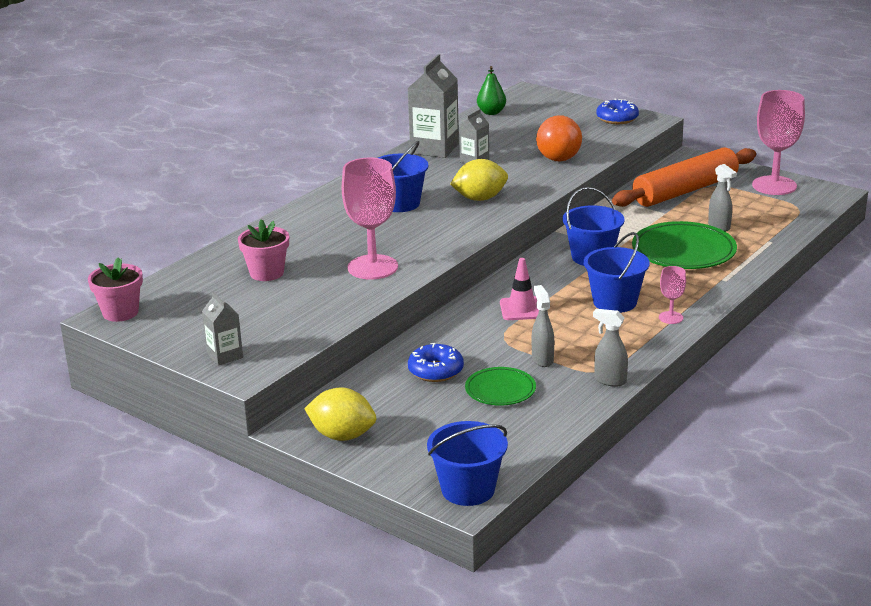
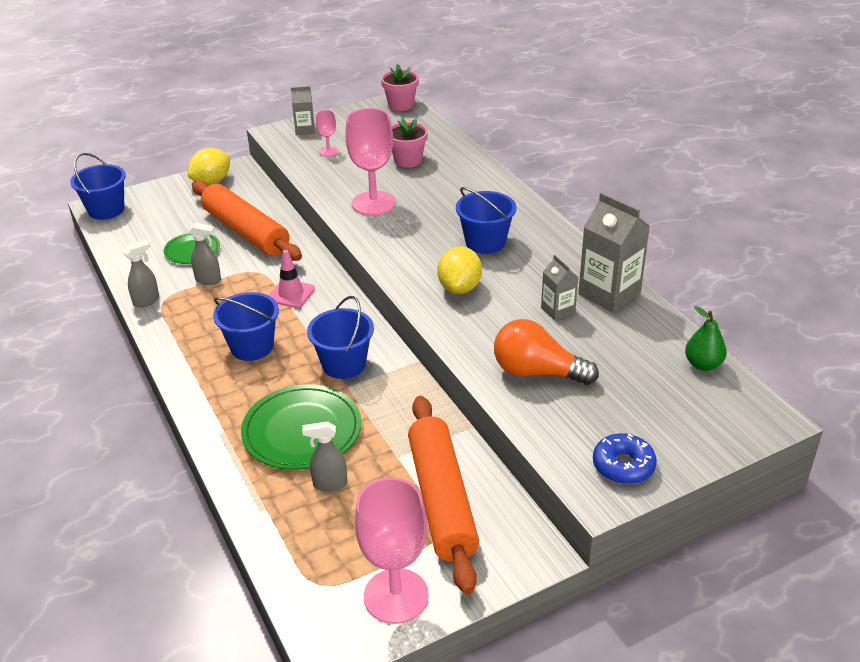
camera: 115 degrees right, 10 degrees up
blue donut [408,343,464,382] -> orange rolling pin [192,180,302,261]
pink goblet [659,266,686,324] -> pink goblet moved to [316,110,338,156]

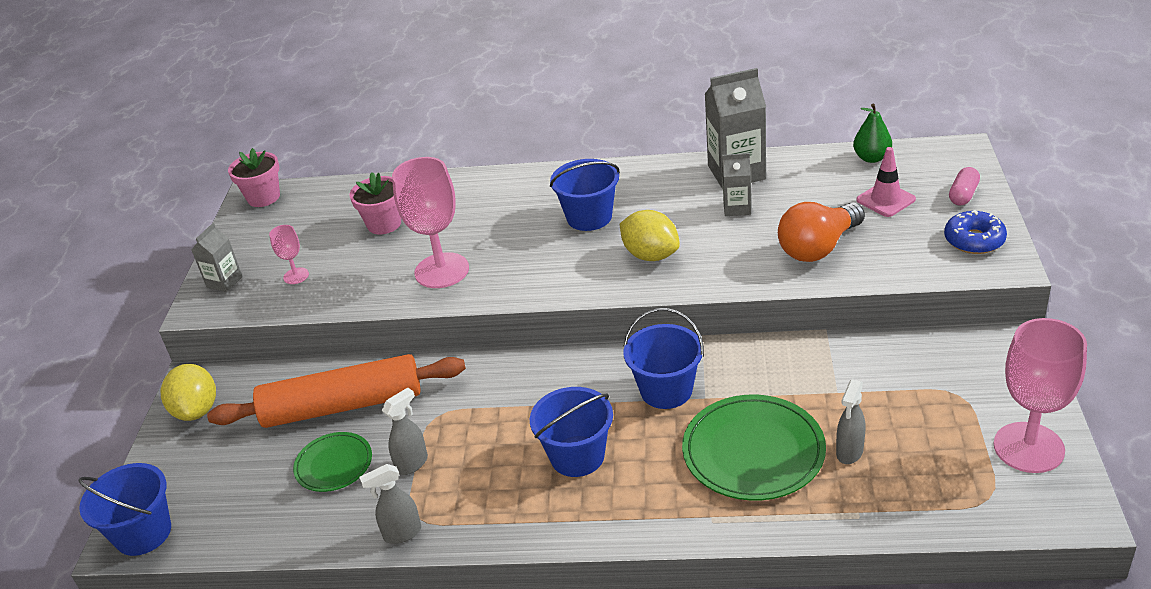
camera: 55 degrees left, 0 degrees up
grey spray bottle [123,240,159,308] -> grey spray bottle turned 105 degrees counterclockwise [359,464,421,544]
pink traffic cone [268,250,315,308] -> pink traffic cone moved to [856,147,916,217]
orange rolling pin [408,396,479,594] -> none
none -> pink capsule [949,167,980,205]

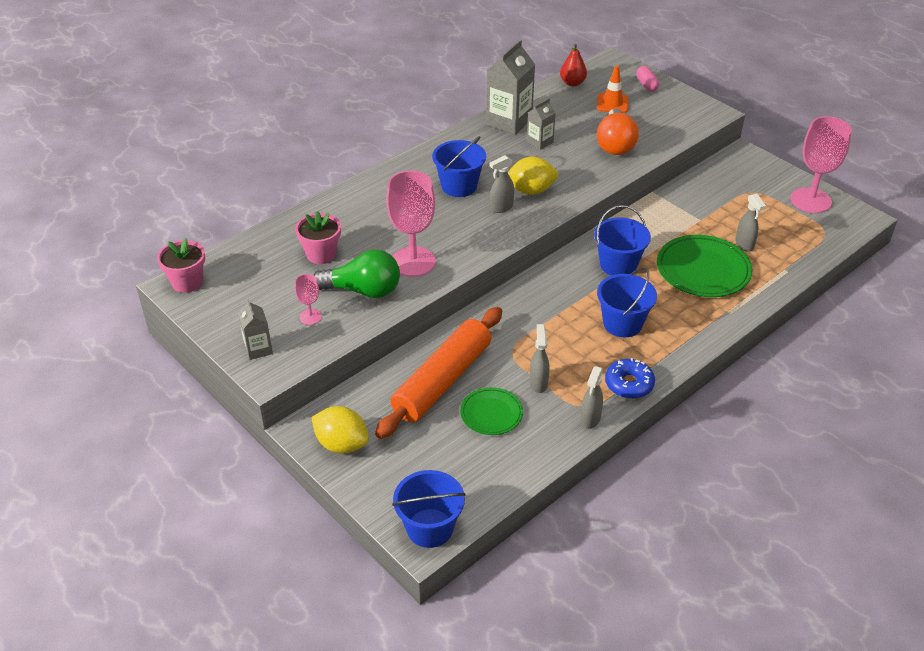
camera: 50 degrees left, 5 degrees up
green pear [853,103,892,163] -> red pear [560,44,587,86]
pink traffic cone [856,147,916,217] -> orange traffic cone [597,66,628,113]
blue donut [944,210,1007,254] -> blue donut moved to [605,358,655,399]
none -> green light bulb [313,249,400,298]
none -> grey spray bottle [489,155,514,213]

